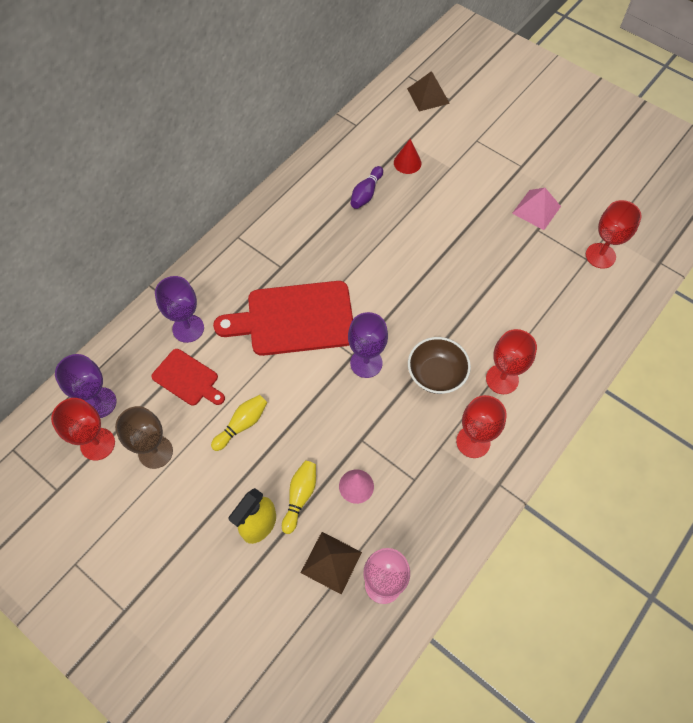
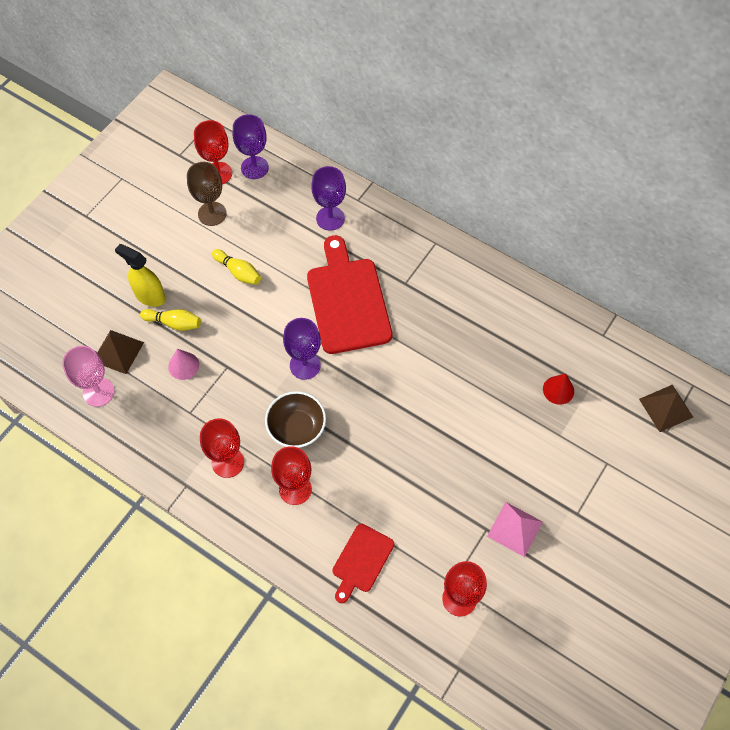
camera: 85 degrees right, 0 degrees up
red cutting board [151,349,225,406] -> red cutting board moved to [332,524,394,603]
purple bowling pin [350,166,383,209] -> none

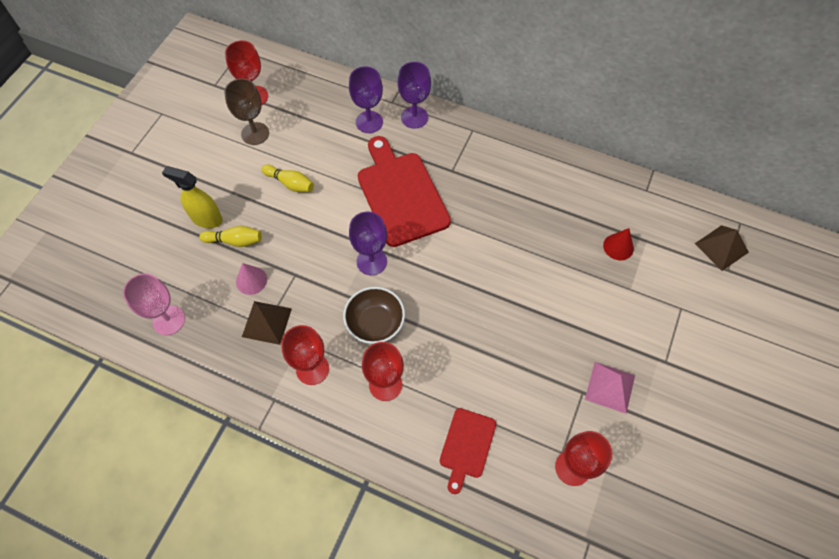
camera: 10 degrees left, 0 degrees up
brown pyramid [97,330,144,374] -> brown pyramid moved to [242,301,292,345]
purple goblet [232,114,269,179] -> purple goblet moved to [398,62,431,129]

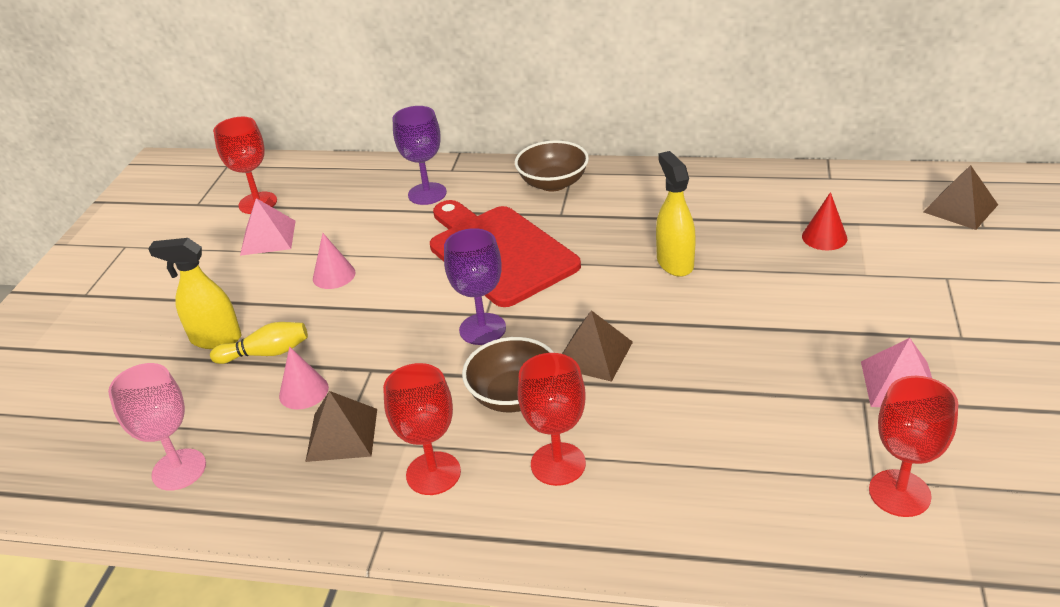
camera: 10 degrees left, 25 degrees down
brown goblet [224,78,269,145] -> pink pyramid [240,198,296,256]
yellow bowling pin [261,164,314,192] -> pink cone [313,233,356,289]
purple goblet [398,62,431,129] -> none
red cutting board [440,408,496,494] -> none
none -> brown bowl [515,140,589,192]
none -> brown pyramid [562,310,633,382]
none -> yellow spray bottle [656,151,696,277]

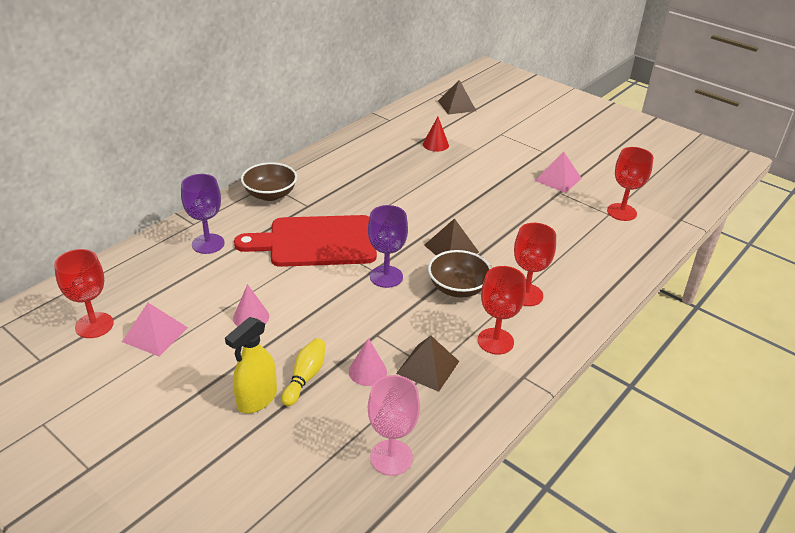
camera: 65 degrees left, 0 degrees up
yellow spray bottle [656,151,696,277] -> none

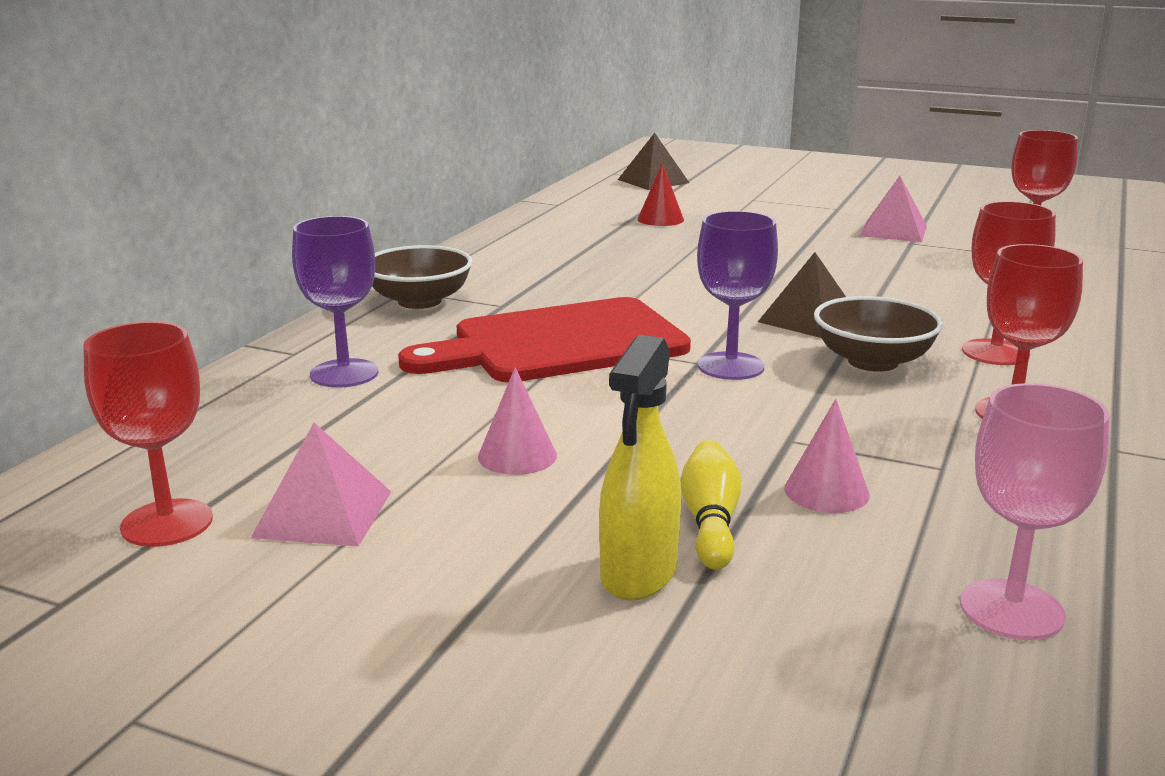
camera: 15 degrees left, 15 degrees down
brown pyramid [396,336,459,392] -> none

